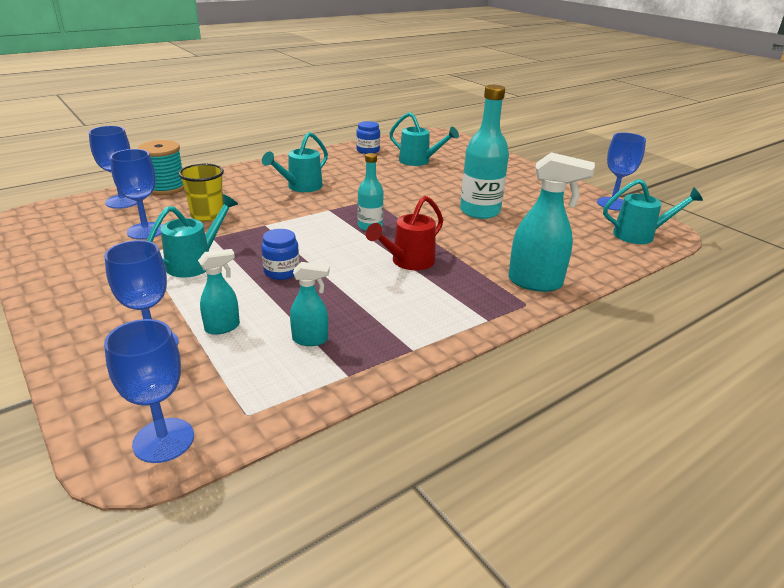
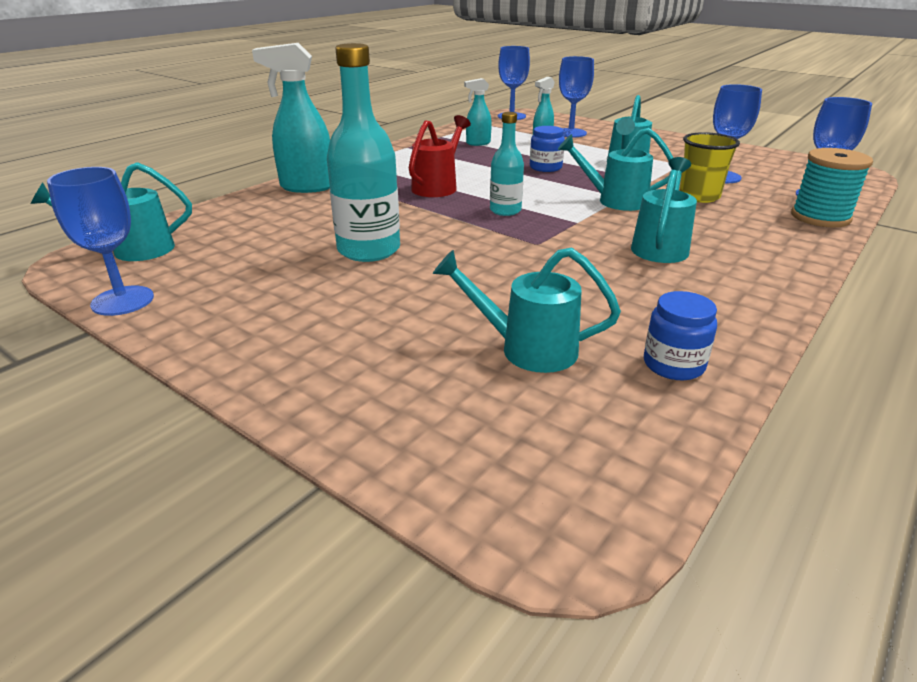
camera: 165 degrees right, 0 degrees up
none -> turquoise watering can [558,128,674,211]

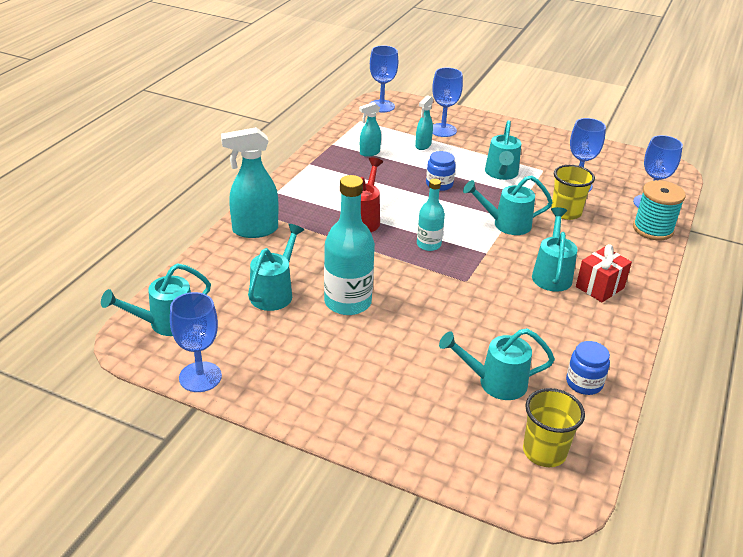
camera: 15 degrees left, 5 degrees up
none -> turquoise watering can [248,224,304,311]
none -> yellow cup [523,388,585,467]
none -> red gift [576,244,632,303]

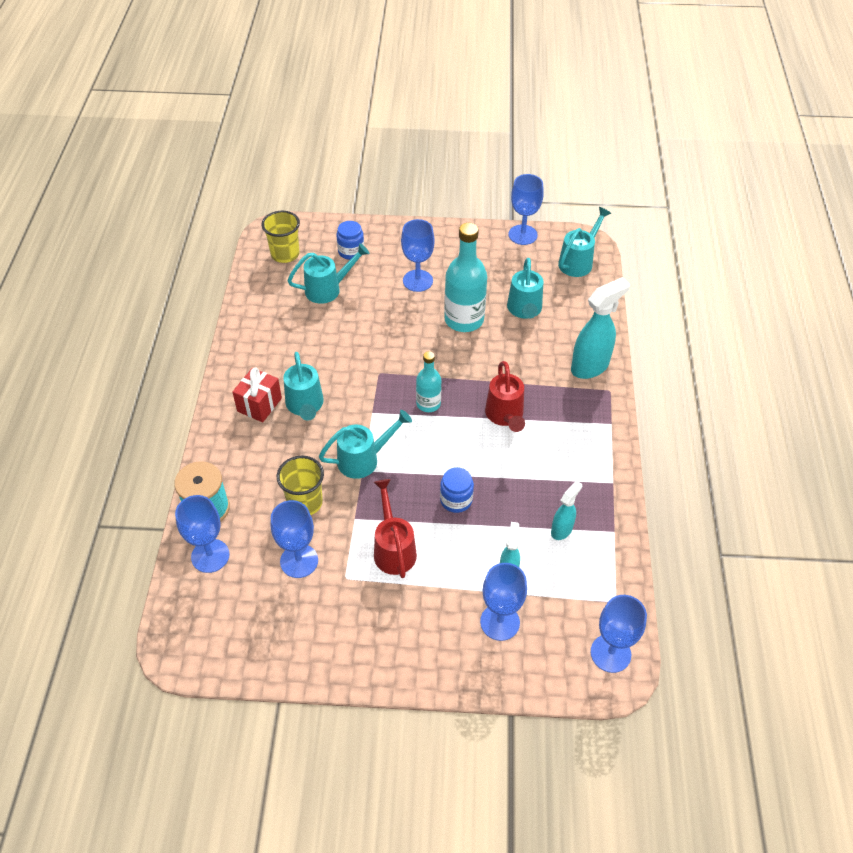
camera: 160 degrees right, 15 degrees up
turquoise watering can [485,120,521,180] -> red watering can [374,479,417,578]
blue jar [566,341,610,395] -> blue jar moved to [336,221,364,260]
none -> blue goblet [401,219,435,292]

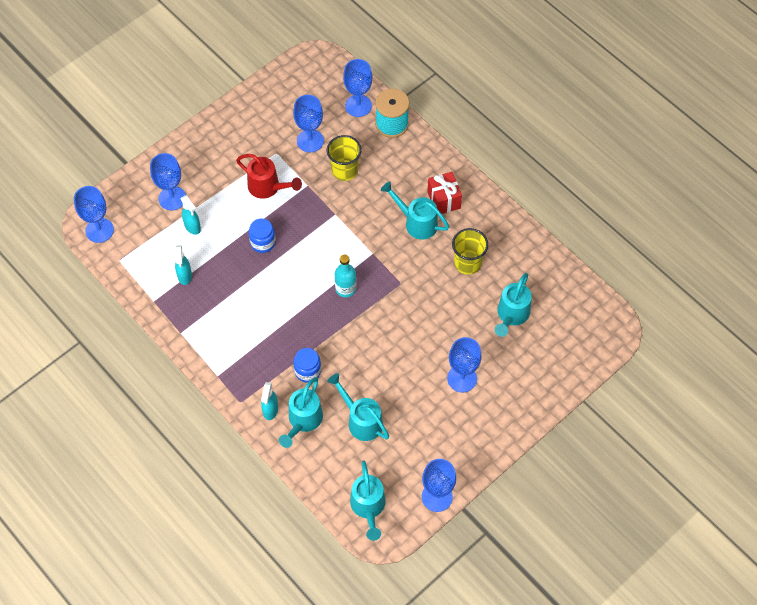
camera: 135 degrees right, 10 degrees up
yellow cup [262,211,300,263] -> yellow cup moved to [452,228,488,274]
turquoise watering can [319,410,412,479] -> turquoise watering can moved to [279,377,323,448]
blue jar [336,221,364,260] -> blue jar moved to [293,348,321,383]
turquoise bottle [444,223,487,332] -> none
red watering can [485,361,525,432] -> none
turquoise spray bottle [571,277,630,379] -> turquoise spray bottle [261,382,278,420], size x0.56

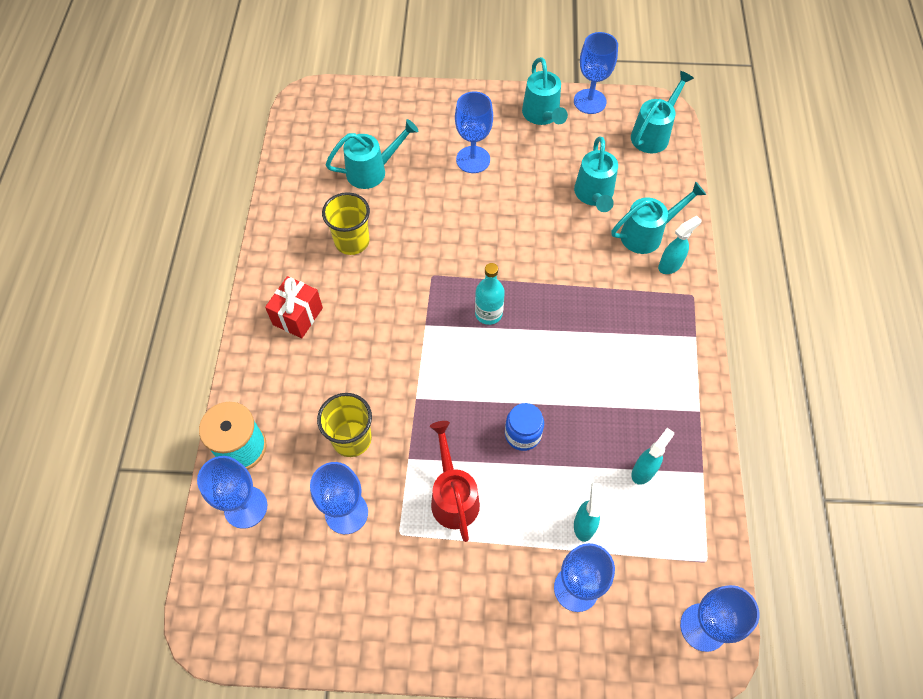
camera: 135 degrees left, 0 degrees up
blue jar [293,348,321,383] -> none
turquoise watering can [381,181,449,239] -> turquoise watering can moved to [522,57,568,125]

